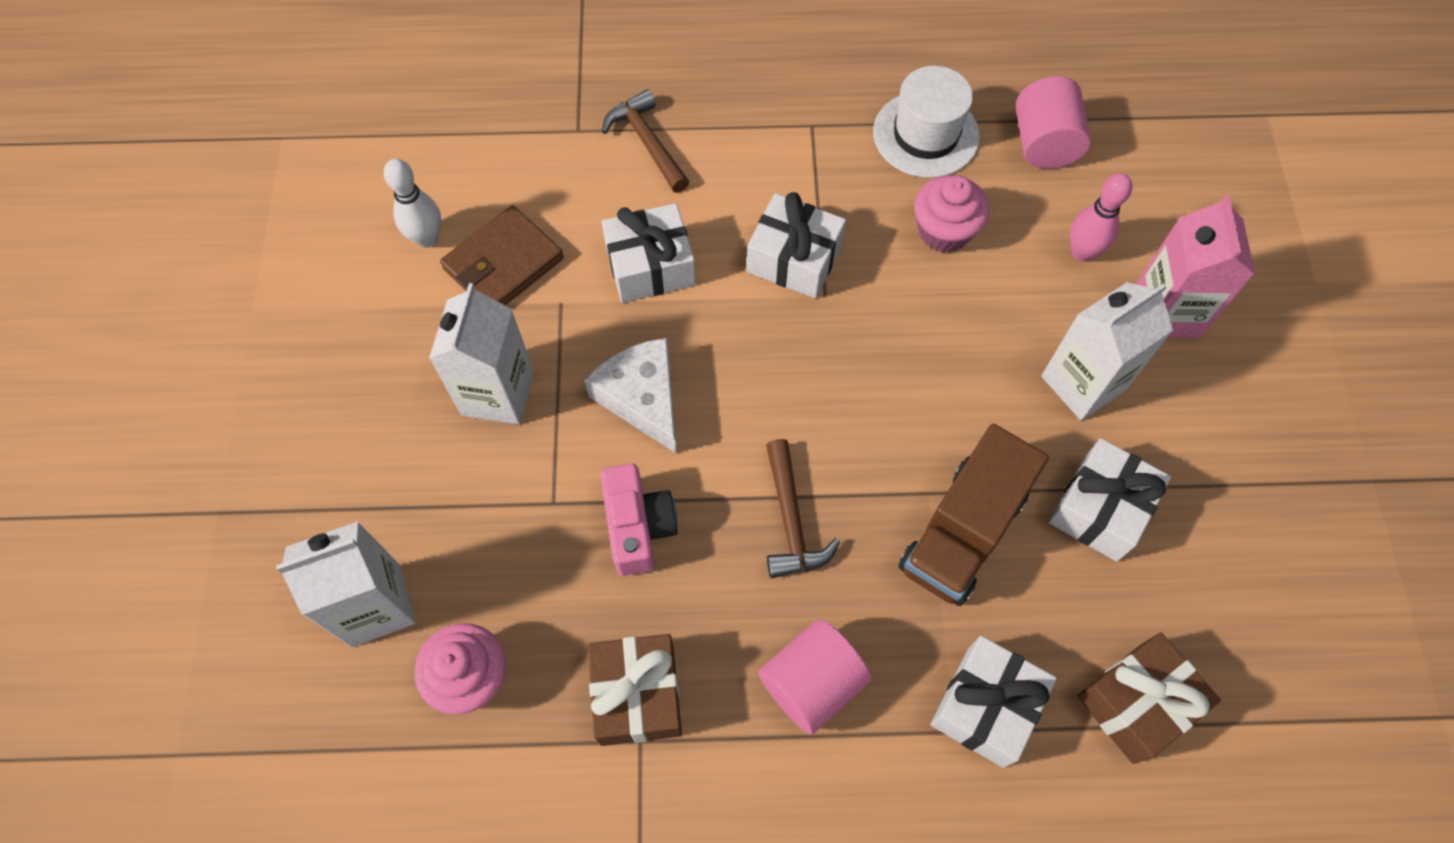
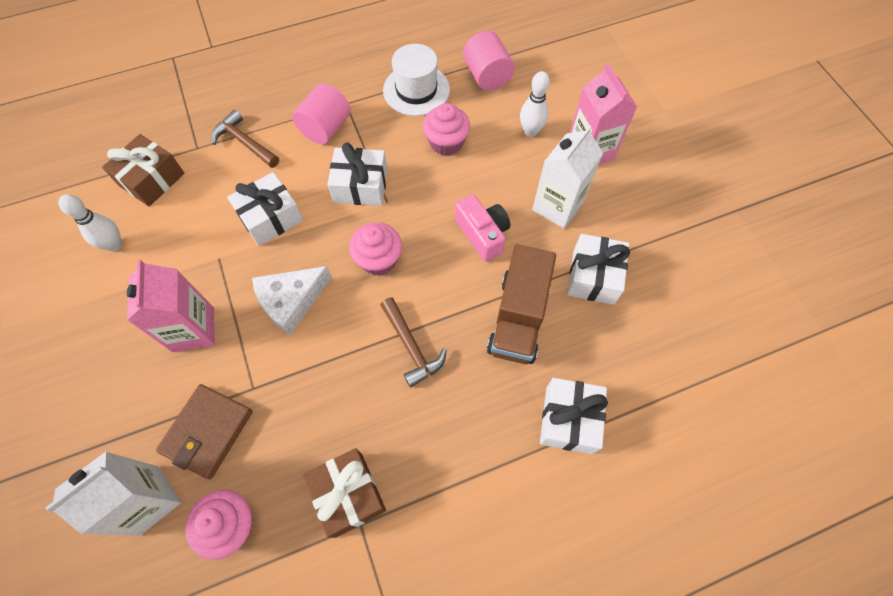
camera: 20 degrees left, 0 degrees up
white carton [429,283,534,425] -> pink carton [127,260,215,352]
brown wallet [440,205,564,305] -> brown wallet moved to [156,384,253,479]
white cheese [584,338,677,454] -> white cheese turned 75 degrees counterclockwise [252,266,332,336]
pink camera [600,464,678,576] -> pink camera moved to [455,195,510,262]
pink cylinder [759,619,871,734] -> pink cylinder moved to [292,83,351,144]
pink bowling pin [1070,173,1132,261] -> white bowling pin [520,71,550,137]
brown gift [1077,633,1221,764] -> brown gift moved to [102,134,184,206]
none -> pink cupcake [349,222,402,276]

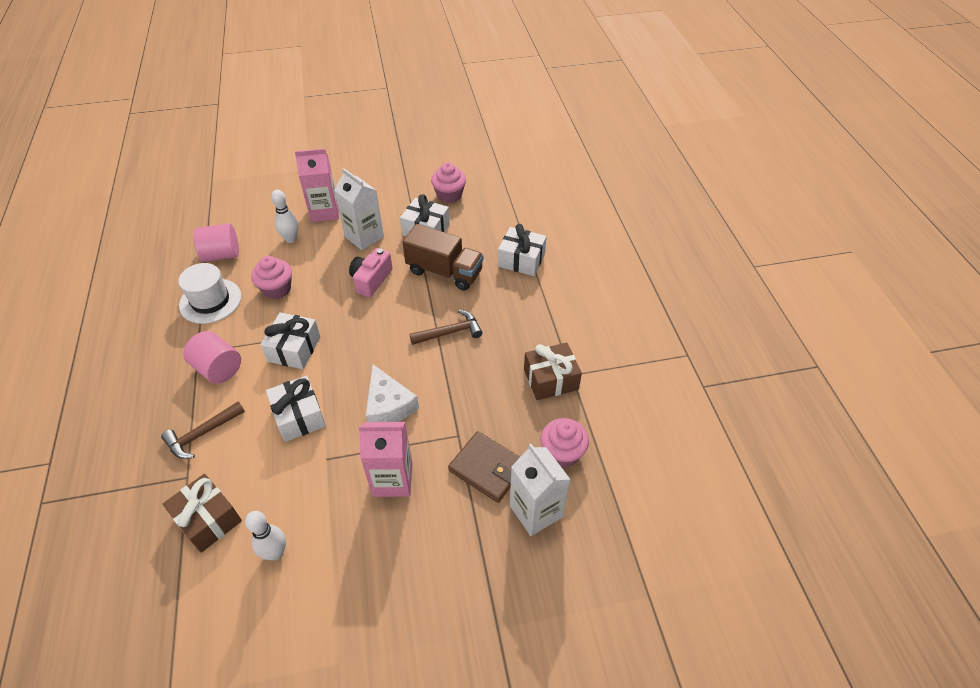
camera: 80 degrees left, 15 degrees down
pink cupcake [349,222,402,276] -> pink cupcake moved to [431,162,466,203]
pink camera [455,195,510,262] -> pink camera turned 45 degrees counterclockwise [349,248,393,298]

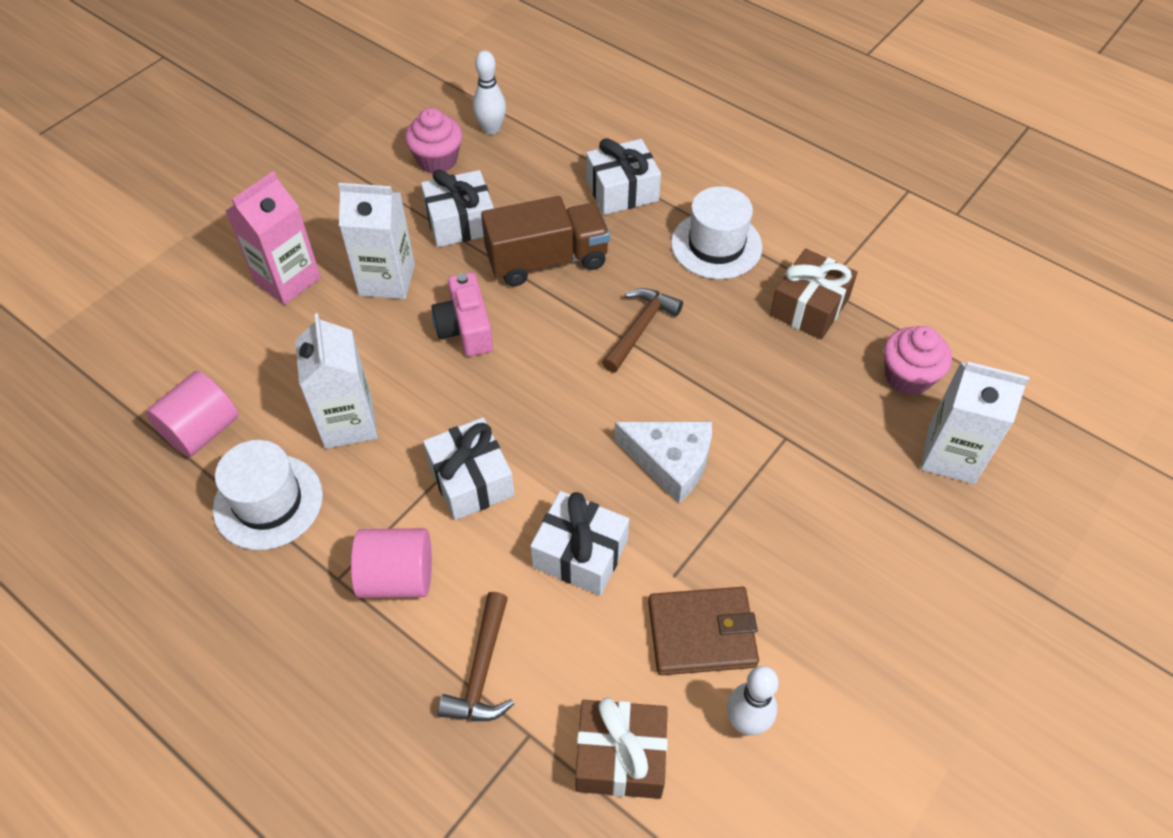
camera: 40 degrees left, 5 degrees up
pink cupcake [251,256,292,299] -> white carton [295,313,378,449]
white bowling pin [271,190,298,243] -> white bowling pin moved to [473,50,506,135]
pink carton [359,422,413,497] -> none
brown wallet [448,431,520,503] -> brown wallet moved to [648,587,759,675]
none -> white hat [671,186,762,279]

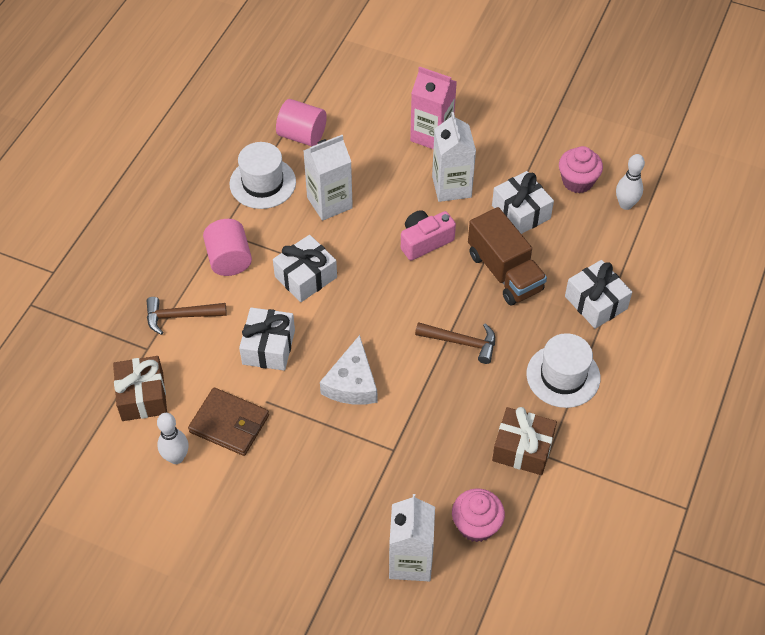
camera: 75 degrees right, 0 degrees up
brown wallet [648,587,759,675] -> brown wallet turned 45 degrees counterclockwise [188,388,269,456]

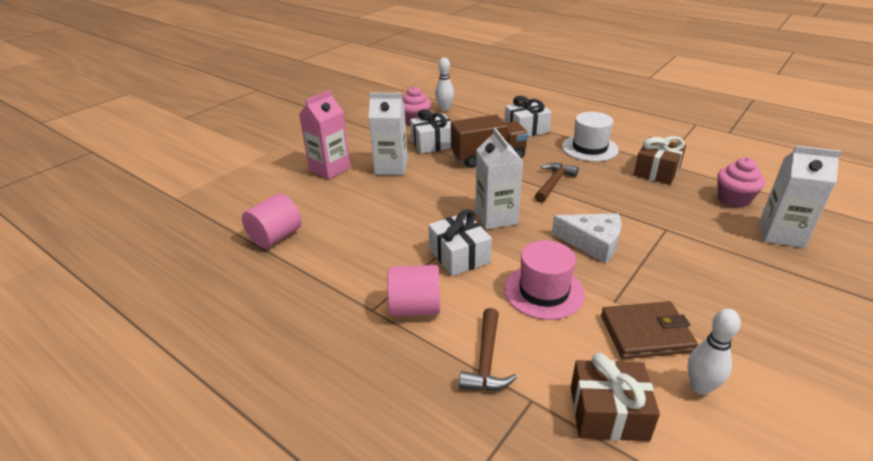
camera: 75 degrees left, 20 degrees down
brown wallet [188,388,269,456] -> brown wallet turned 45 degrees clockwise [601,301,698,359]
white hat [230,142,296,209] -> none
white gift [239,307,295,371] -> pink hat [504,240,585,320]
white carton [304,135,353,221] -> white carton moved to [475,128,523,230]
pink camera [401,210,456,261] -> none

